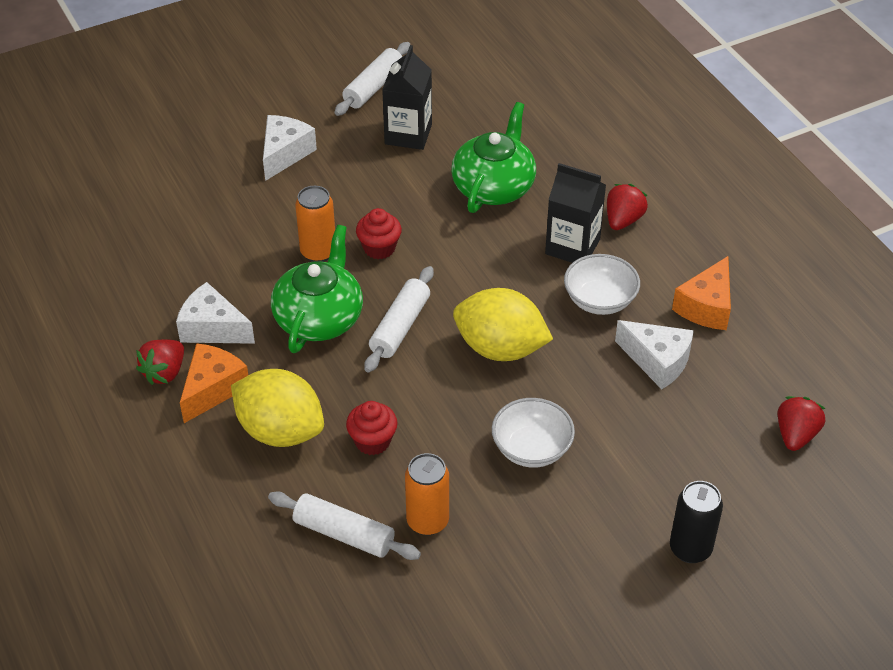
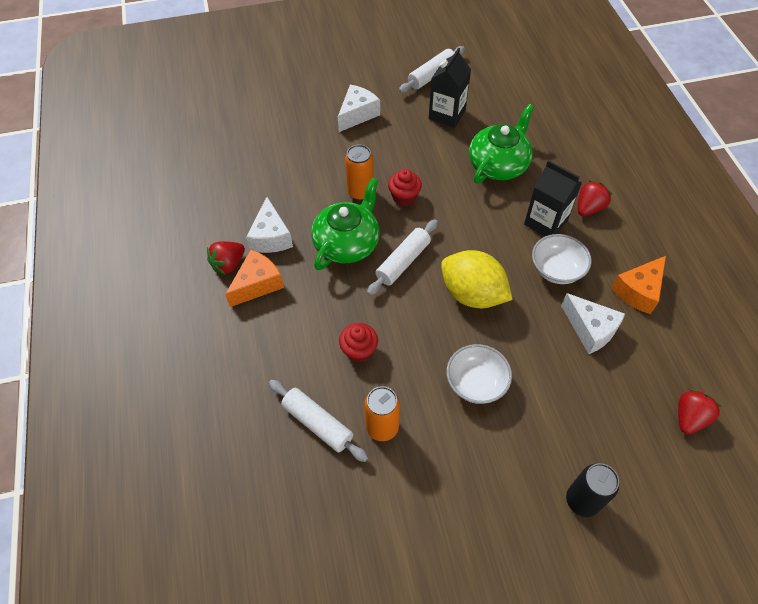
camera: 15 degrees right, 10 degrees up
white cheese [176,282,255,344] -> white cheese turned 135 degrees counterclockwise [246,197,293,253]
yellow lemon [231,369,324,447] -> none

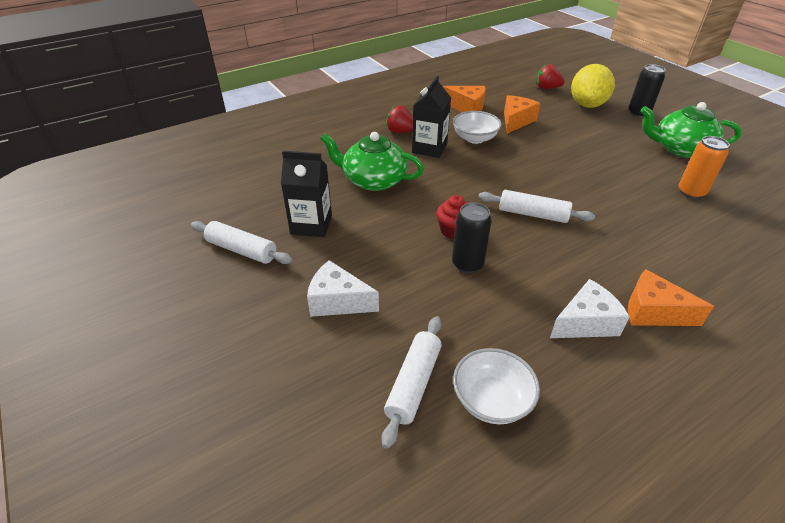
camera: 110 degrees left, 15 degrees down
red strawberry [207,241,245,275] -> none
white rolling pin [269,380,368,462] -> white rolling pin moved to [382,316,442,449]
green teapot [311,178,380,270] -> green teapot moved to [641,102,742,158]
red cupcake [339,323,378,363] -> none
orange can [345,144,374,201] -> black can [452,203,492,273]
yellow lemon [441,250,513,308] -> yellow lemon moved to [571,64,615,108]
white bowl [446,344,512,404] -> white bowl moved to [453,348,540,424]
white cheese [561,293,625,354] -> orange cheese [504,95,540,134]

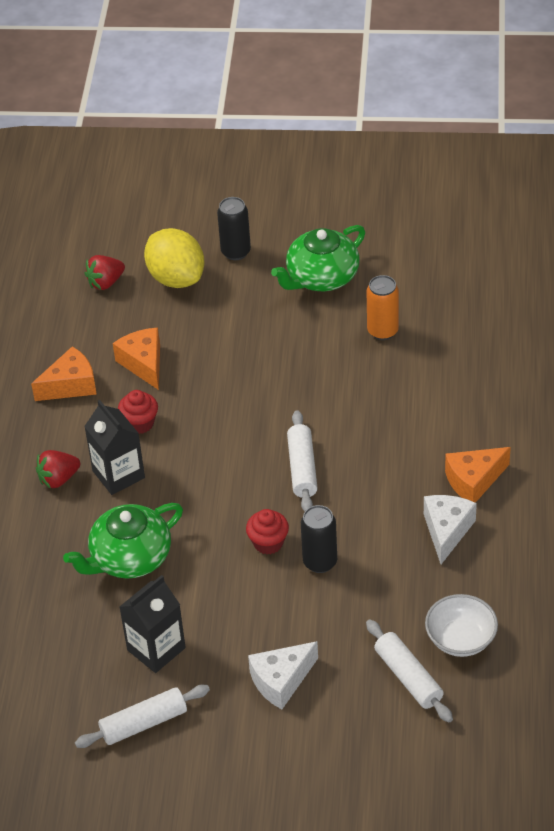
camera: 50 degrees left, 5 degrees up
white bowl [453,111,502,144] -> red cupcake [118,390,158,434]
white rolling pin [478,190,595,223] -> white rolling pin turned 60 degrees counterclockwise [287,410,318,511]

